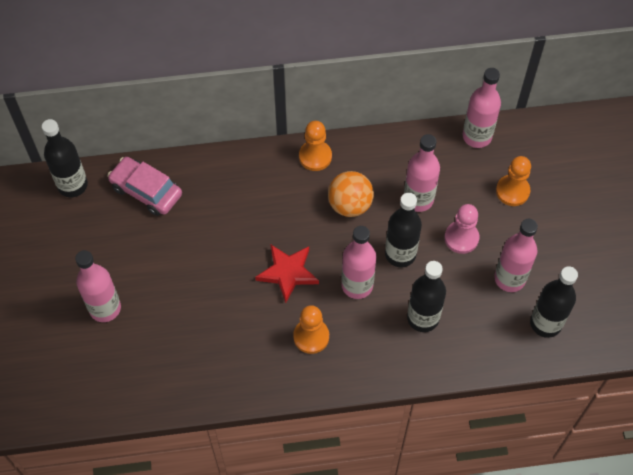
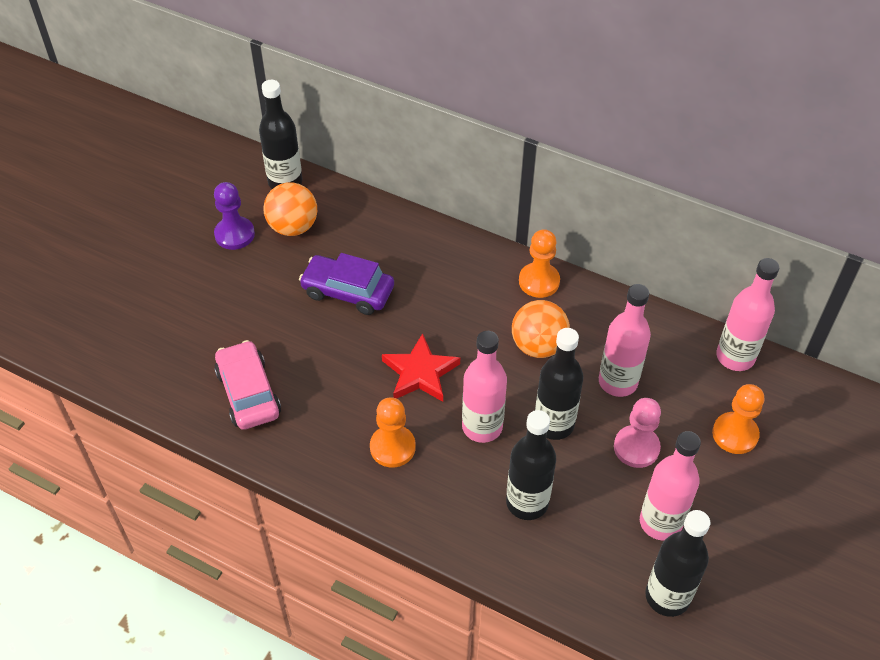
camera: 35 degrees right, 10 degrees down
pink bottle [75,250,121,322] -> none
pink car [108,157,182,216] -> pink car moved to [214,340,281,430]
none -> purple pawn [214,182,255,250]
none -> orange ball [263,182,317,236]
none -> purple car [299,253,394,315]

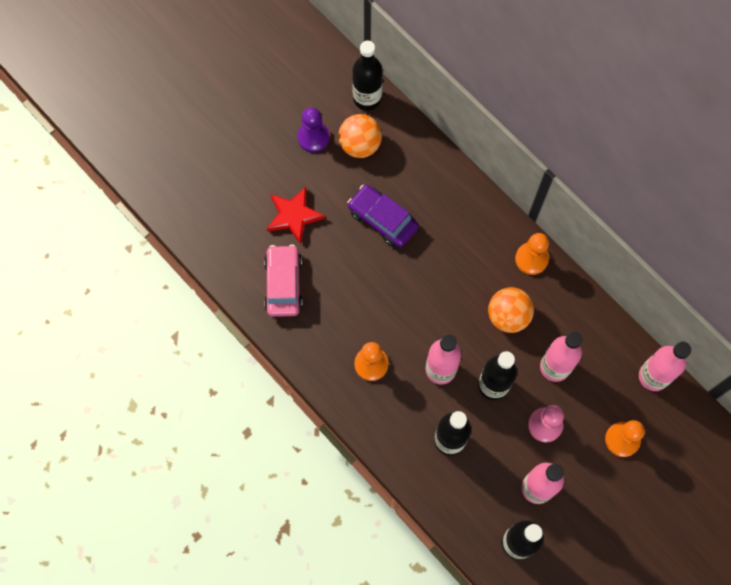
camera: 20 degrees right, 20 degrees up
red star [382,333,460,402] -> red star moved to [266,187,325,244]

